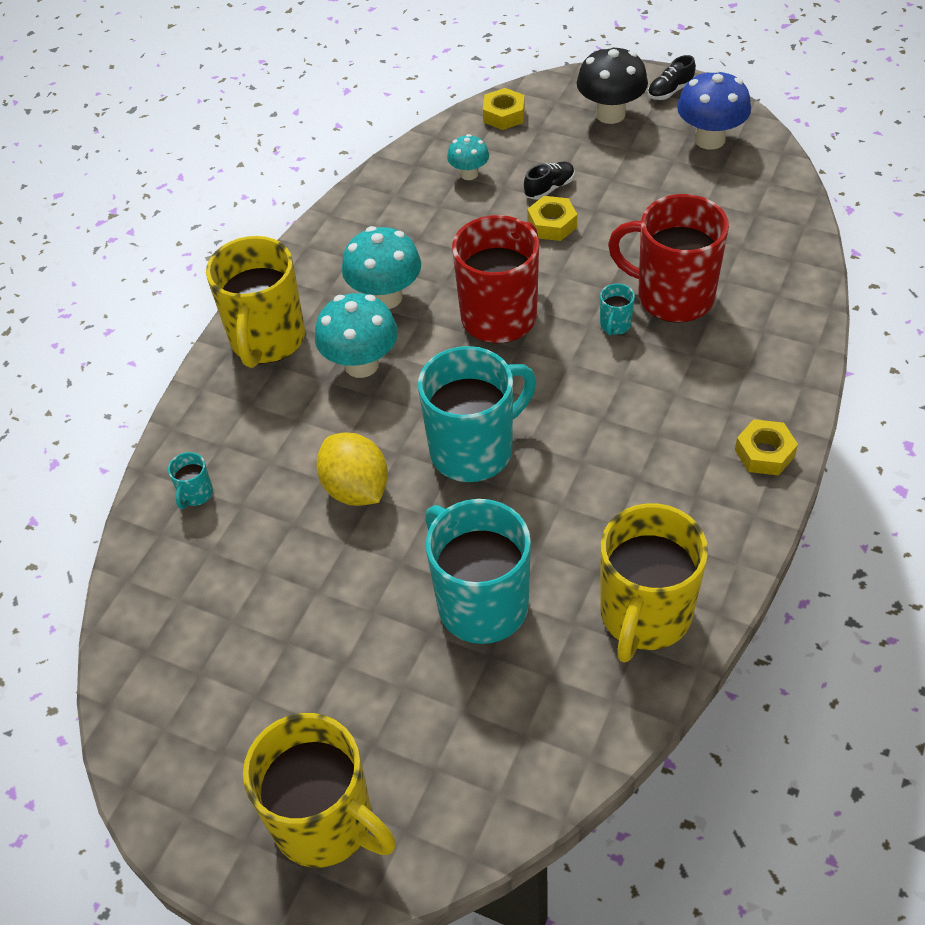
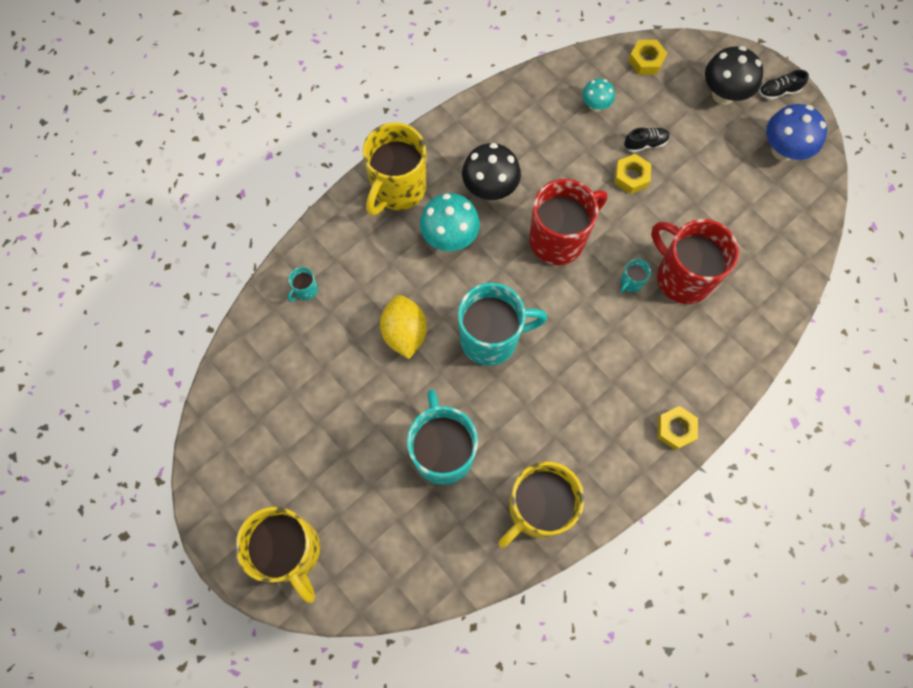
camera: 20 degrees right, 20 degrees up
turquoise mushroom [342,226,421,309] -> black mushroom [462,143,521,200]

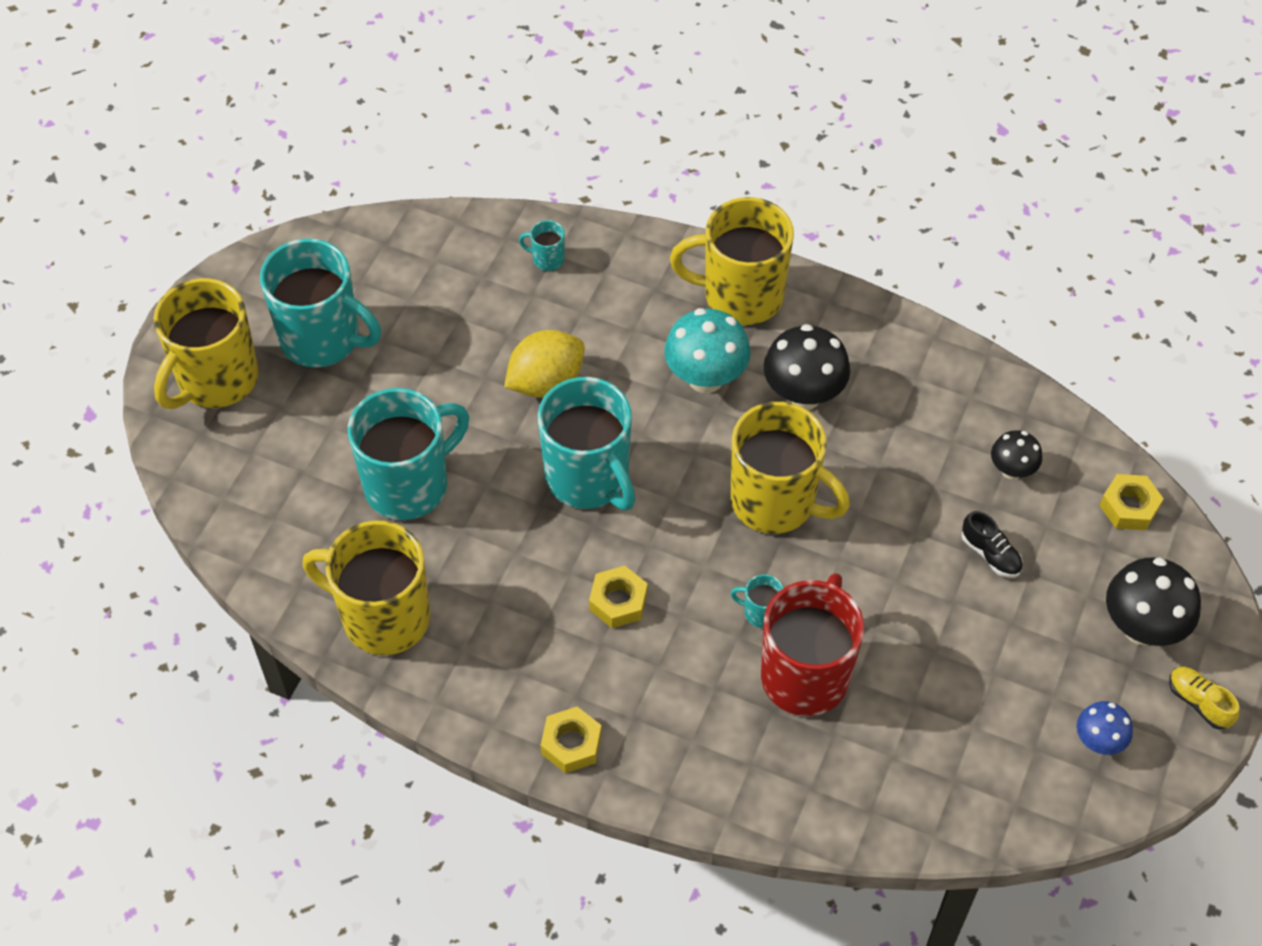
camera: 65 degrees right, 15 degrees down
red mug [529,179,607,265] -> yellow mug [731,402,850,534]
turquoise mushroom [582,79,615,112] -> black mushroom [991,430,1042,480]
yellow nut [614,154,651,194] -> yellow nut moved to [589,566,648,628]
black shoe [759,70,809,100] -> yellow shoe [1169,667,1240,730]
blue mushroom [766,104,827,161] -> blue mushroom [1077,701,1133,755], size x0.58
none -> turquoise mug [260,238,381,368]

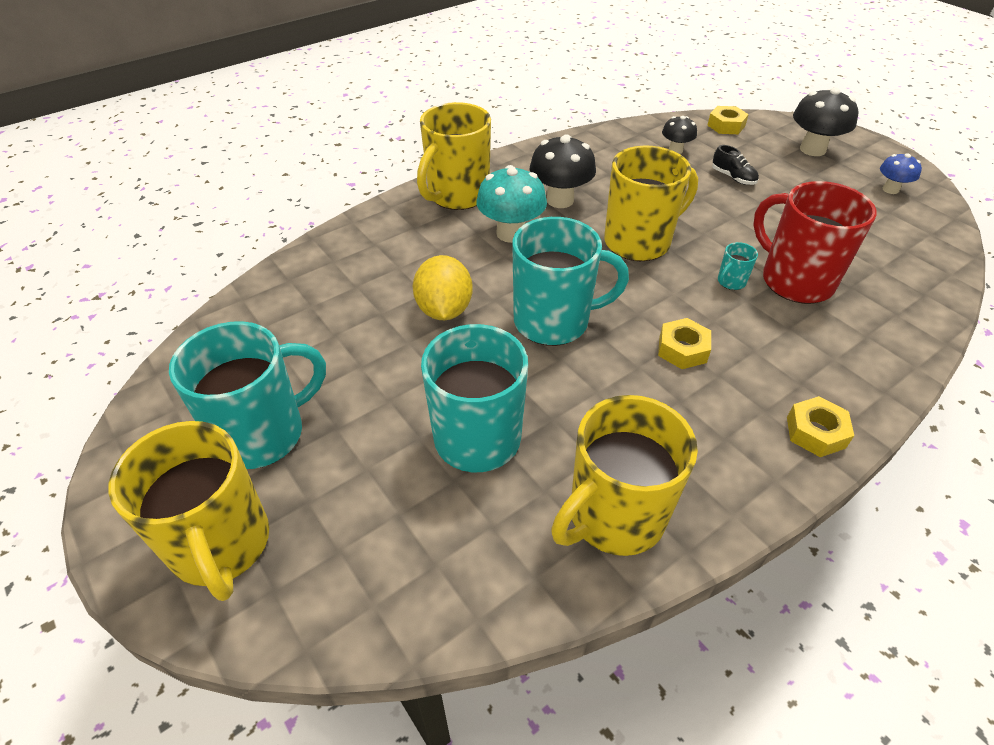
camera: 60 degrees left, 10 degrees down
turquoise mug [519,220,565,271] -> none
black shoe [962,511,1023,578] -> black shoe turned 60 degrees clockwise [712,145,759,185]
yellow shoe [1169,667,1240,730] -> none

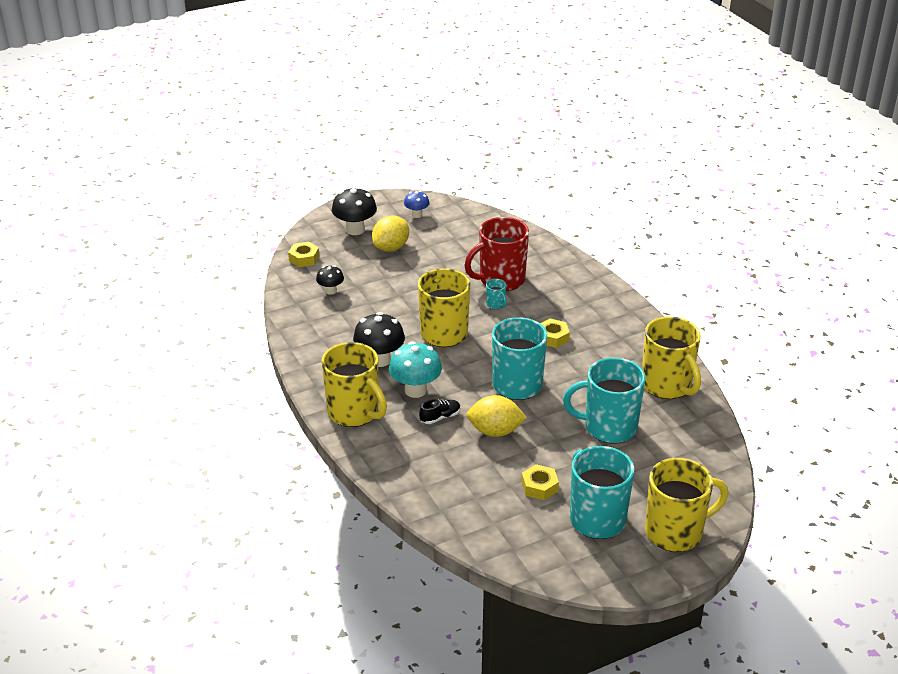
camera: 80 degrees left, 10 degrees down
black shoe [712,145,759,185] -> black shoe moved to [419,399,461,424]
yellow nut [787,396,854,457] -> yellow nut moved to [521,464,559,500]
none -> yellow lemon [372,216,409,251]

